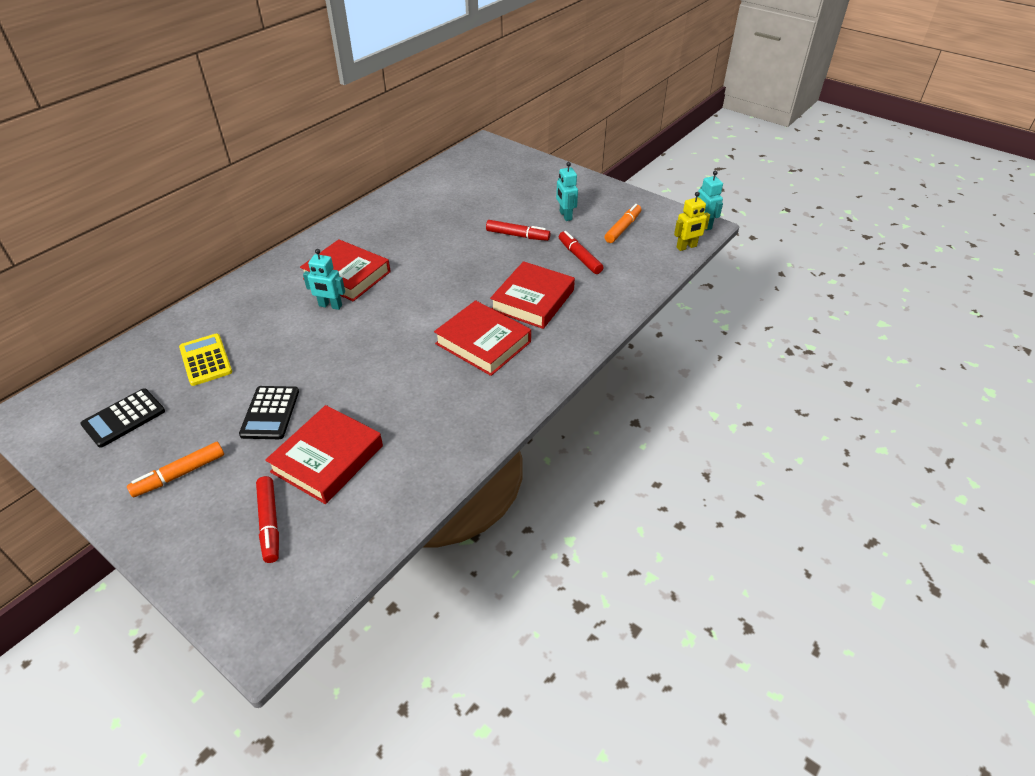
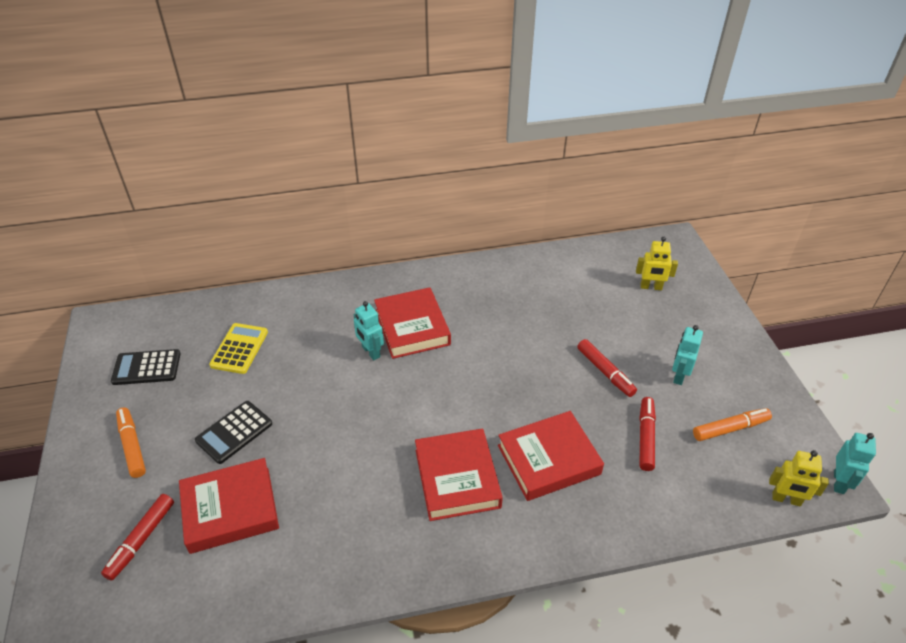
camera: 40 degrees right, 0 degrees up
orange marker [127,442,224,497] -> orange marker turned 60 degrees clockwise [116,407,146,478]
none -> yellow robot [636,237,678,290]

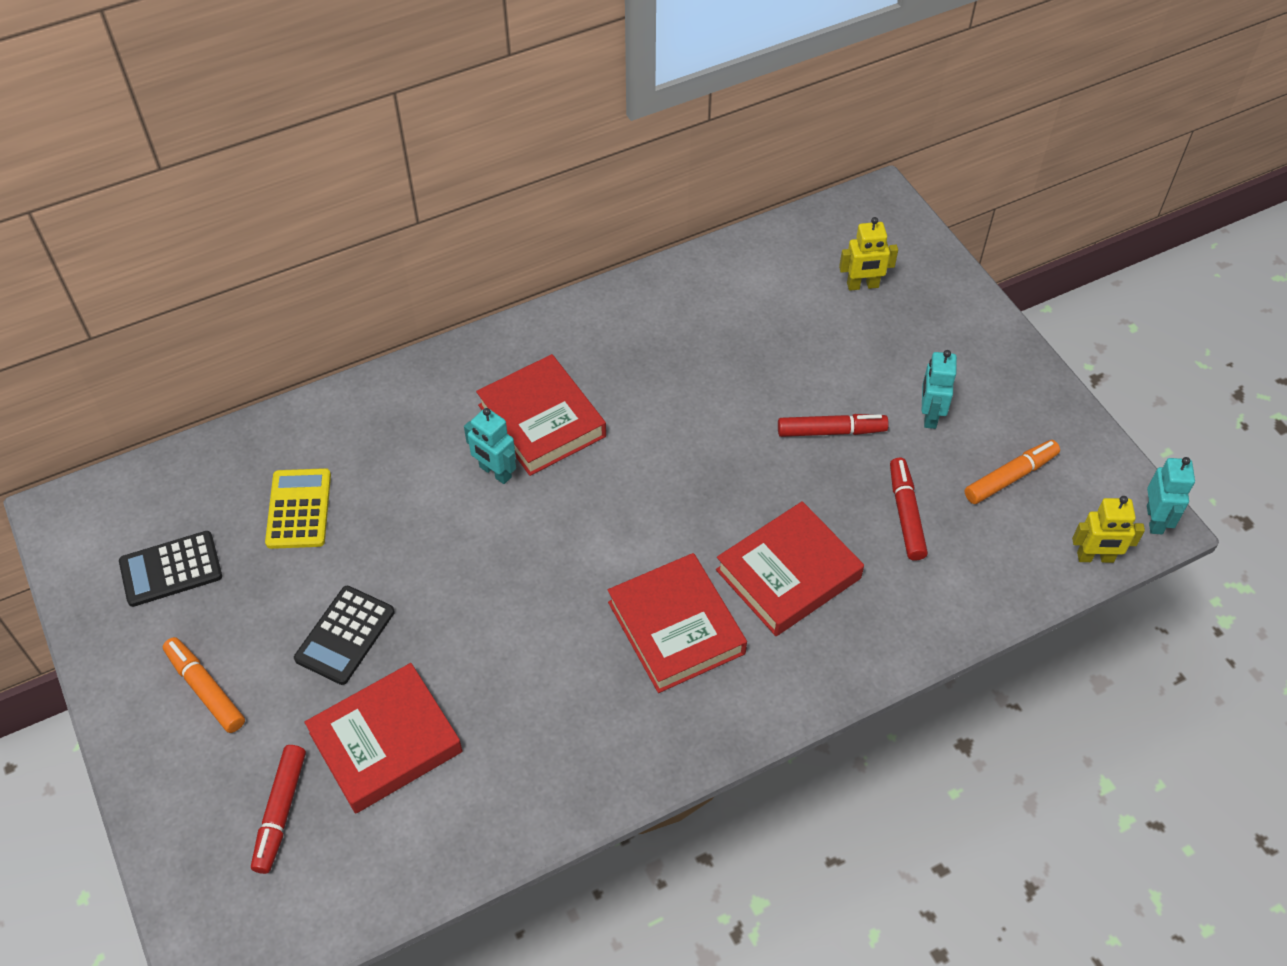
camera: 15 degrees left, 10 degrees up
red marker [577,339,637,397] -> red marker turned 45 degrees counterclockwise [778,414,889,437]

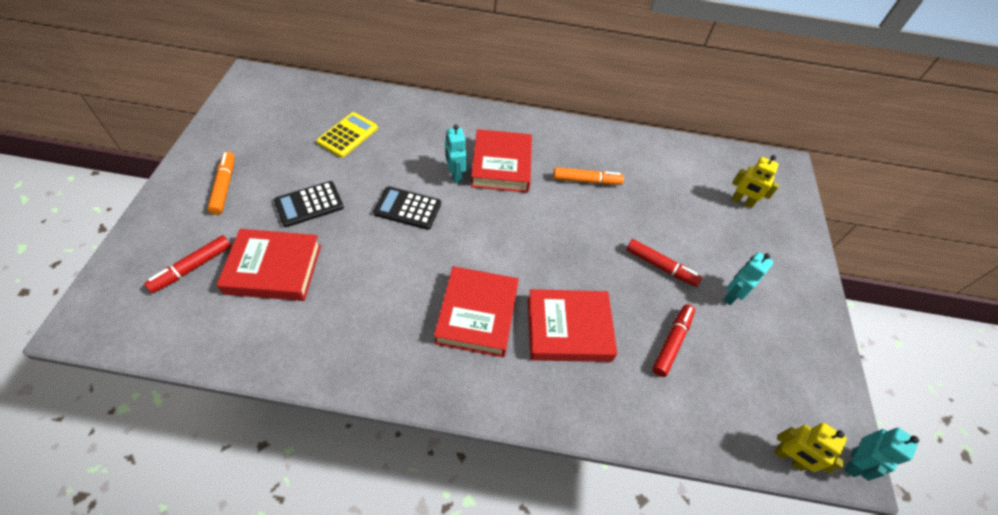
camera: 30 degrees right, 0 degrees up
black calculator [119,531,222,607] -> black calculator moved to [373,186,441,230]
orange marker [965,440,1060,504] -> orange marker moved to [553,167,624,185]

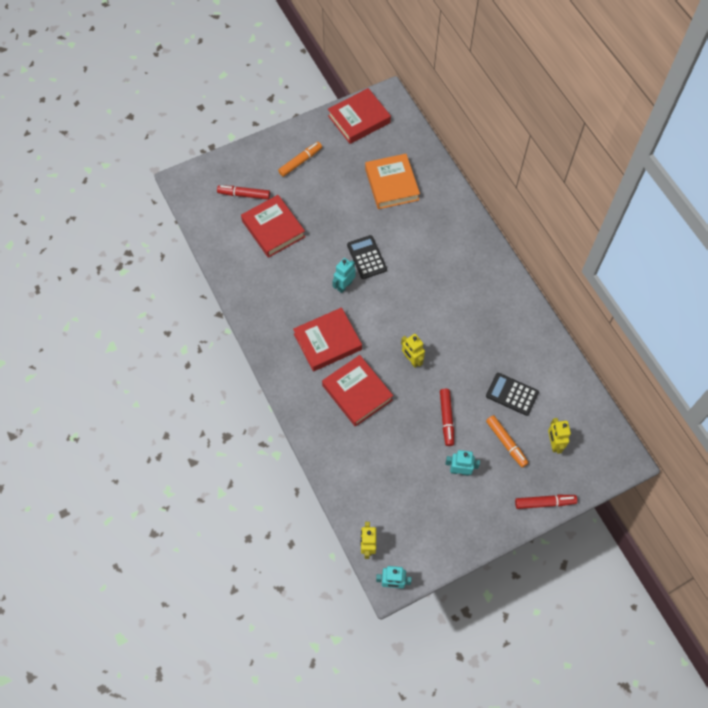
camera: 60 degrees right, 10 degrees up
black calculator [274,181,344,227] -> black calculator moved to [486,373,539,416]
yellow calculator [316,112,378,158] -> orange book [365,154,420,209]
turquoise robot [445,124,467,183] -> turquoise robot moved to [332,258,356,293]
red book [471,129,532,193] -> red book moved to [328,88,391,144]
orange marker [553,167,624,185] -> orange marker moved to [486,415,529,467]
red marker [652,304,695,377] -> red marker moved to [515,495,577,509]
none -> yellow robot [401,334,425,368]

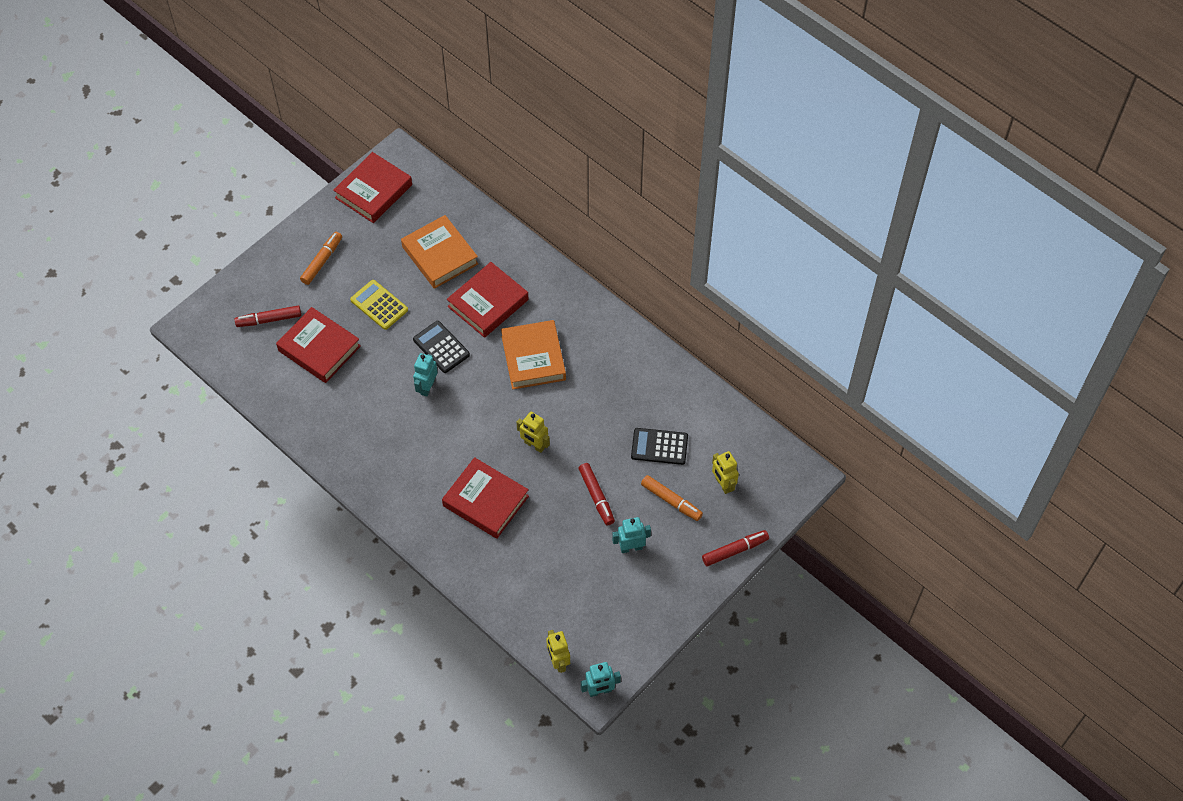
camera: 20 degrees left, 5 degrees down
red book [293,307,362,371] -> red book moved to [447,262,529,338]
none -> yellow calculator [350,280,408,330]
none -> orange book [501,320,566,389]

